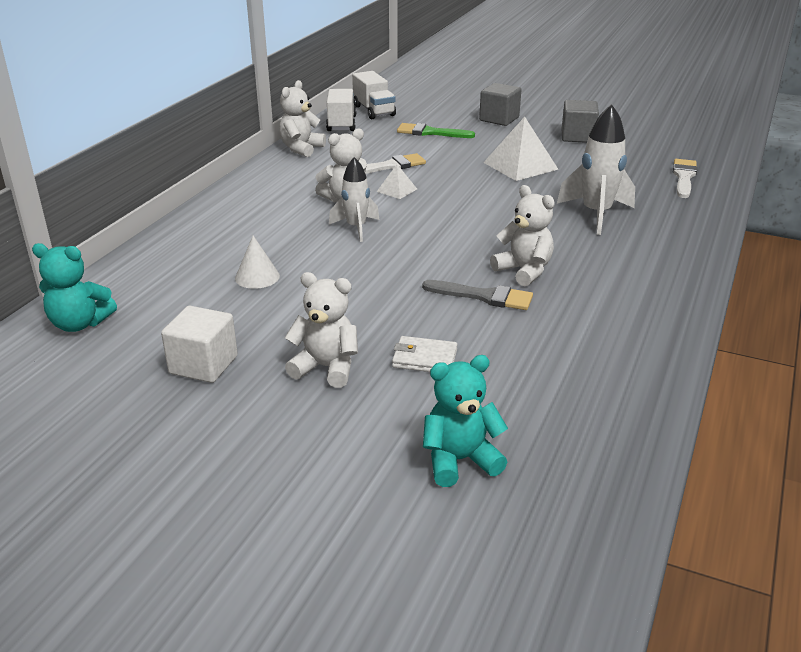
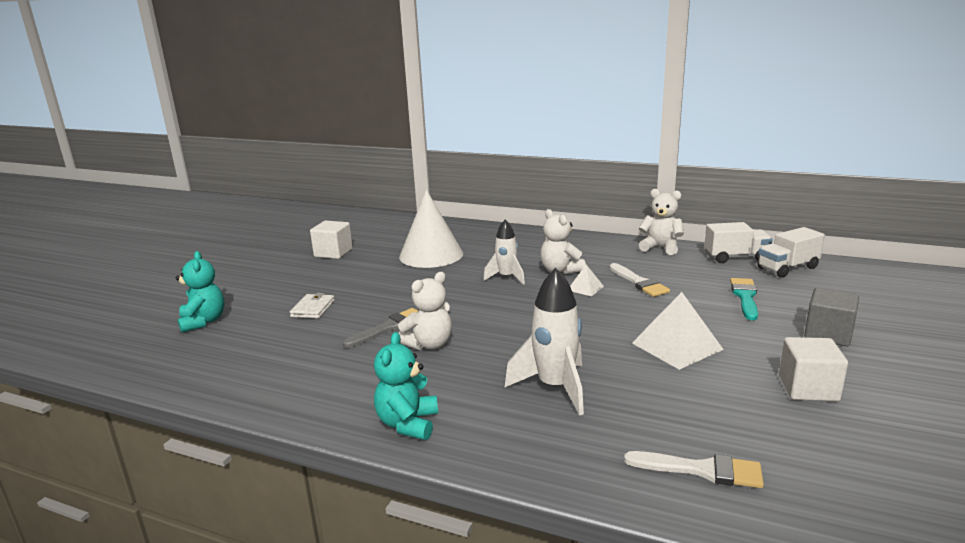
camera: 90 degrees right, 10 degrees down
turquoise teddy bear [32,243,117,332] -> turquoise teddy bear moved to [374,332,438,440]
white cone [235,236,280,289] -> white cone [399,190,463,268], size x2.14
white teddy bear [285,272,358,388] -> none
green brush [397,123,475,138] -> turquoise brush [730,278,758,320]
grey brush [422,280,533,310] -> grey brush turned 150 degrees counterclockwise [343,308,418,348]
grey cube [562,100,599,143] -> white cube [779,337,848,401]

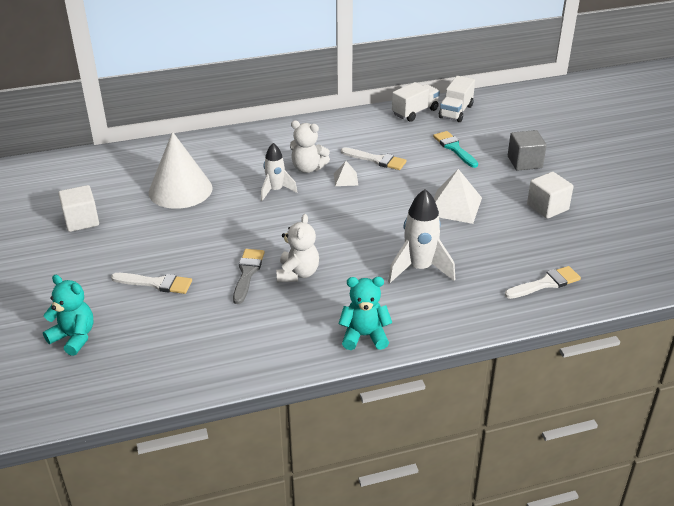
camera: 40 degrees left, 15 degrees up
white wallet [290,293,335,318] -> white brush [111,273,192,294]
turquoise teddy bear [374,332,438,440] -> turquoise teddy bear turned 120 degrees clockwise [338,277,392,350]
white teddy bear [639,189,684,255] -> none

